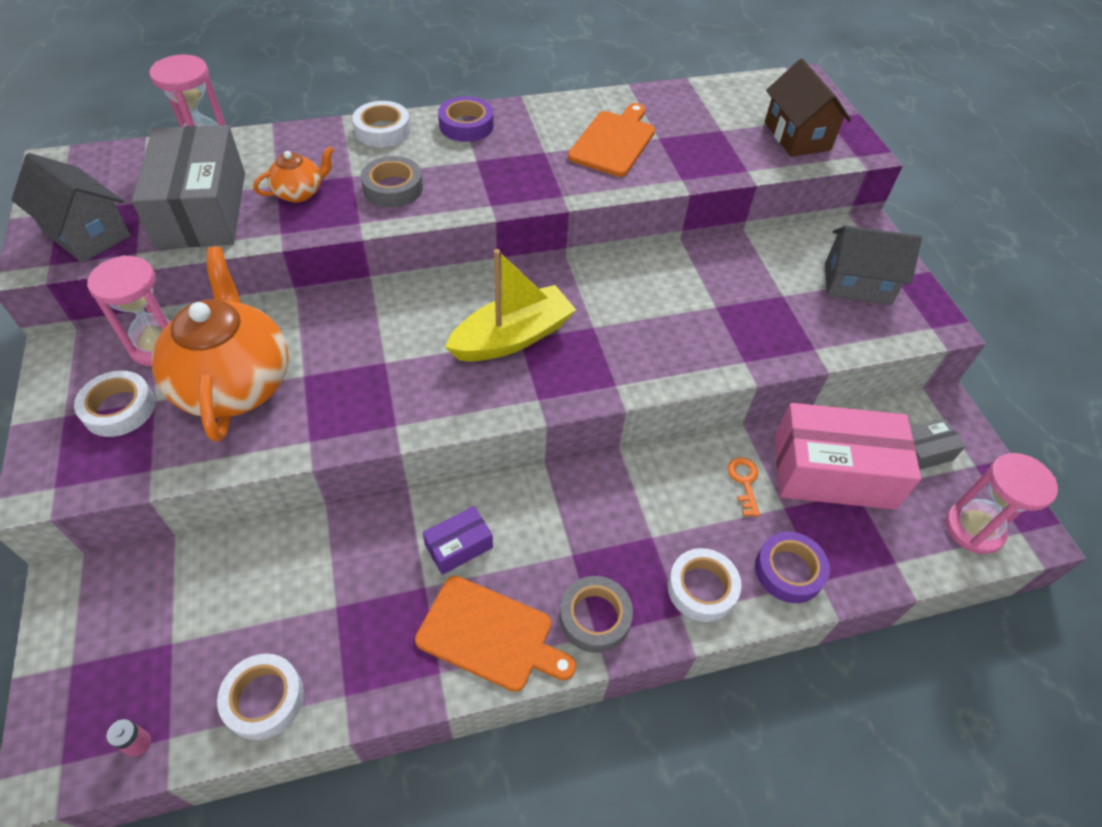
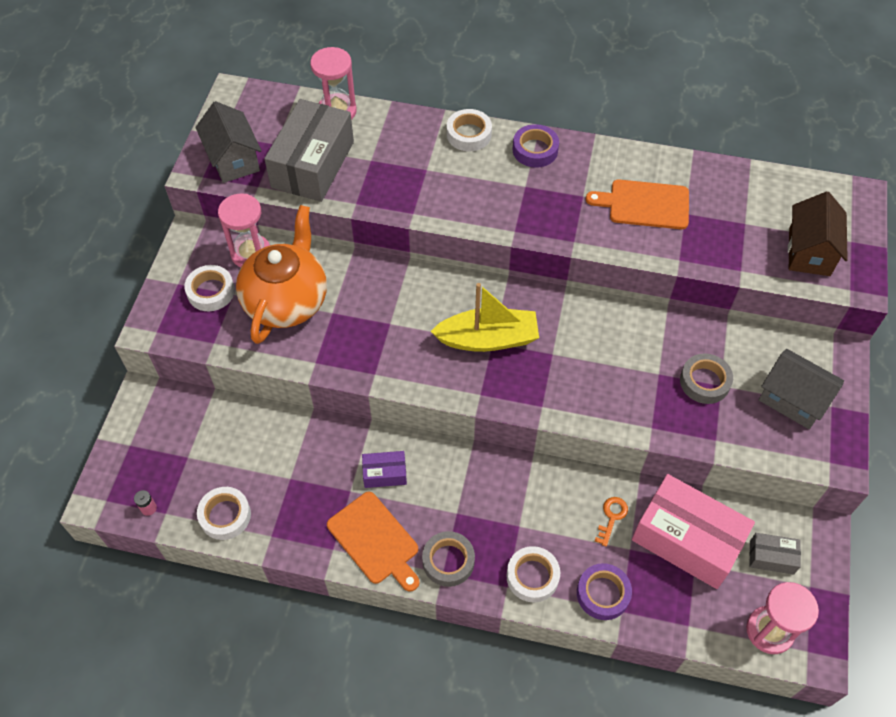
camera: 30 degrees right, 5 degrees up
orange teapot [253,146,334,202] -> none
grey tape [361,156,423,208] -> grey tape moved to [680,353,733,404]
orange cutting board [568,103,655,177] -> orange cutting board turned 135 degrees counterclockwise [586,179,689,229]

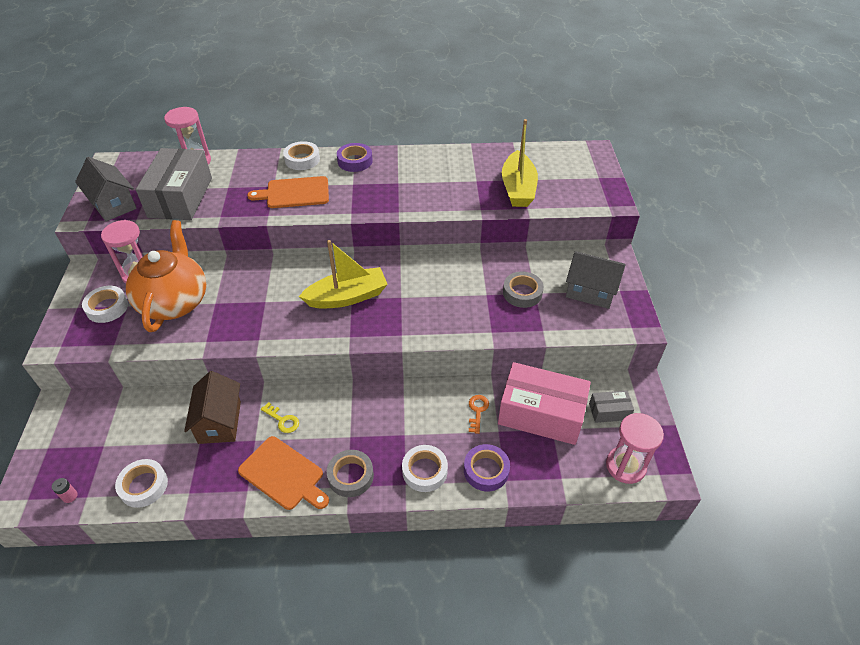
camera: 15 degrees left, 10 degrees down
purple box [362,451,407,488] -> yellow key [261,402,299,433]
orange cutting board [586,179,689,229] -> orange cutting board moved to [247,176,329,208]
brown house [788,192,848,276] -> brown house moved to [184,371,241,444]
none -> yellow boat [502,119,538,207]

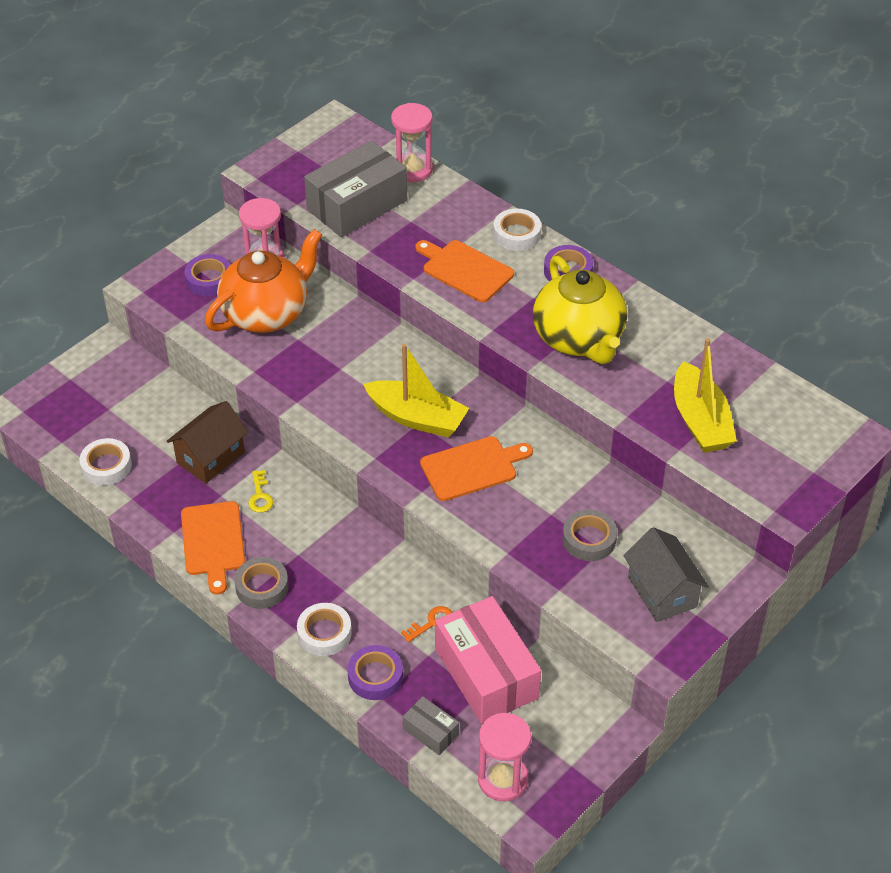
camera: 45 degrees right, 0 degrees up
pink battery [52,478,78,503] -> none
grey house [75,157,137,221] -> none
white tape [82,286,129,323] -> purple tape [184,254,231,296]
yellow boat [502,119,538,207] -> yellow boat turned 60 degrees counterclockwise [674,338,737,453]
grey box [589,390,634,423] -> grey box moved to [403,696,459,755]
none -> orange cutting board [420,436,533,501]
none -> yellow teapot [533,256,627,364]

